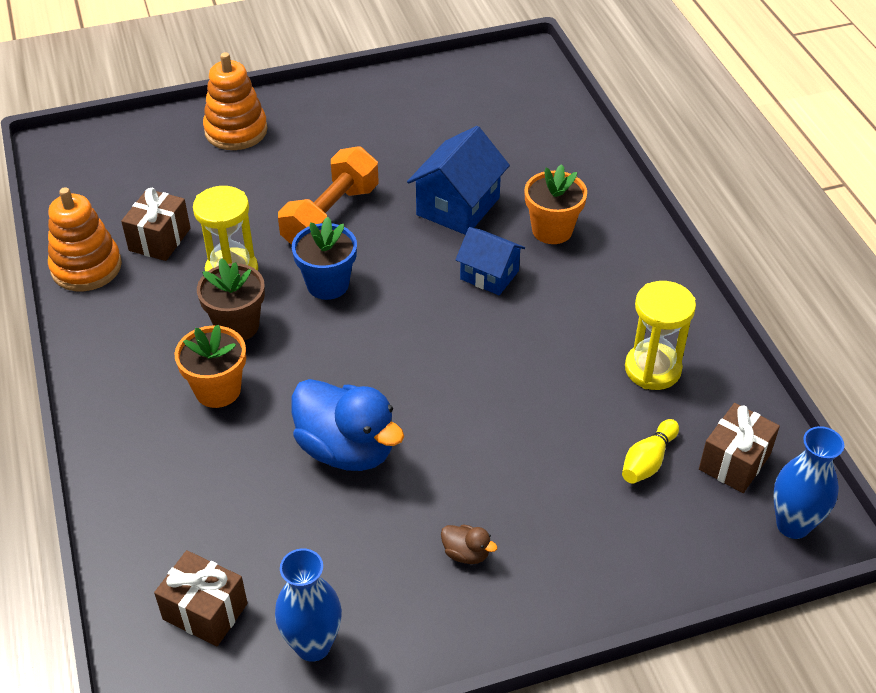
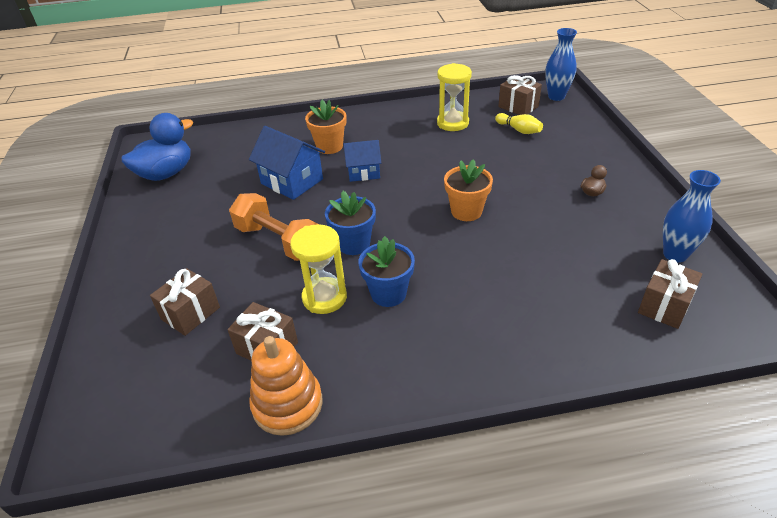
camera: 80 degrees left, 5 degrees down
orange flower pot [175,325,246,408] -> orange flower pot moved to [444,159,493,221]
brown flower pot [197,258,265,341] -> blue flower pot [358,236,415,307]
orange stacking toy [203,52,268,150] -> none
blue duck [291,379,404,471] -> blue duck moved to [121,113,193,181]
blue house [456,227,525,295] -> blue house turned 45 degrees clockwise [344,140,381,182]
none -> brown gift [150,268,220,336]

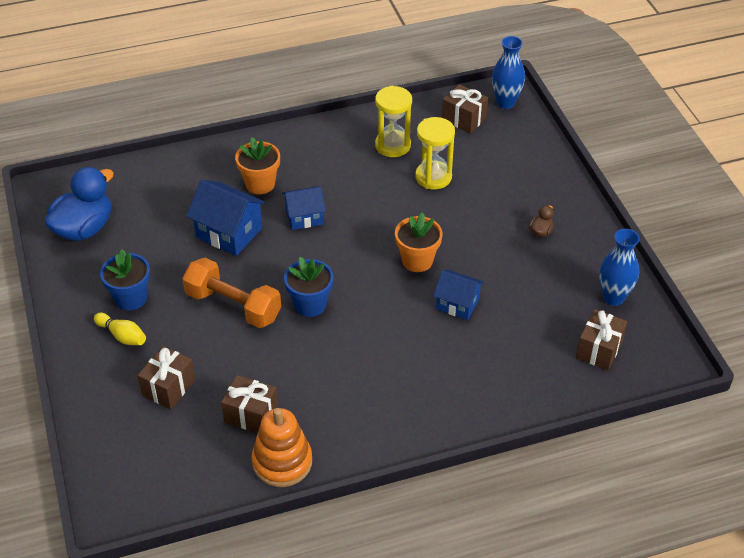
camera: 10 degrees left, 5 degrees up
yellow hourglass [290,224,347,314] -> yellow hourglass moved to [415,117,455,189]
blue flower pot [358,236,415,307] -> blue flower pot moved to [100,249,150,311]
yellow bowling pin [495,113,543,134] -> yellow bowling pin moved to [94,313,146,345]
none -> blue house [433,270,484,320]

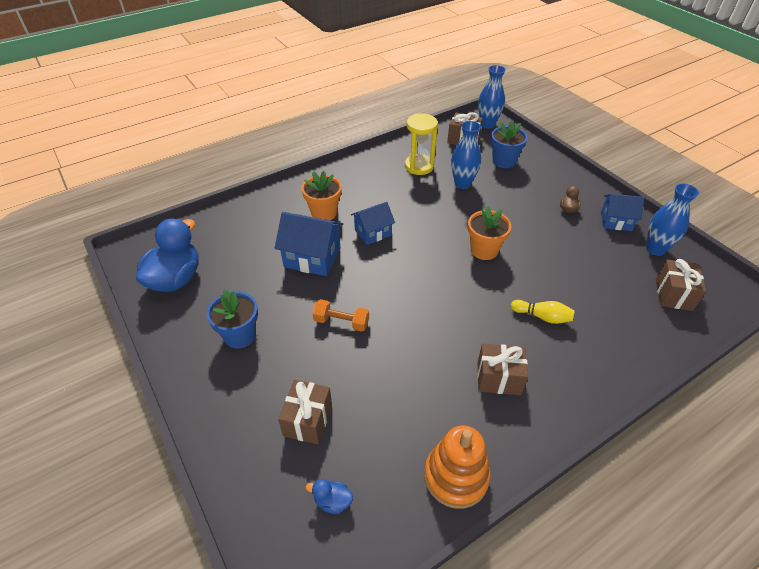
camera: 15 degrees left, 0 degrees up
yellow bowling pin [94,313,146,345] -> yellow bowling pin moved to [511,300,575,324]
orange dumbbell [182,258,281,328] -> orange dumbbell [312,299,369,332], size x0.58
brown gift [221,375,278,433] -> brown gift moved to [477,344,528,395]
blue flower pot [284,257,333,317] -> blue flower pot moved to [491,121,528,168]
yellow hourglass [415,117,455,189] -> blue vase [451,121,481,189]
blue house [433,270,484,320] -> blue house moved to [601,194,644,231]
none -> blue duck [306,479,353,514]

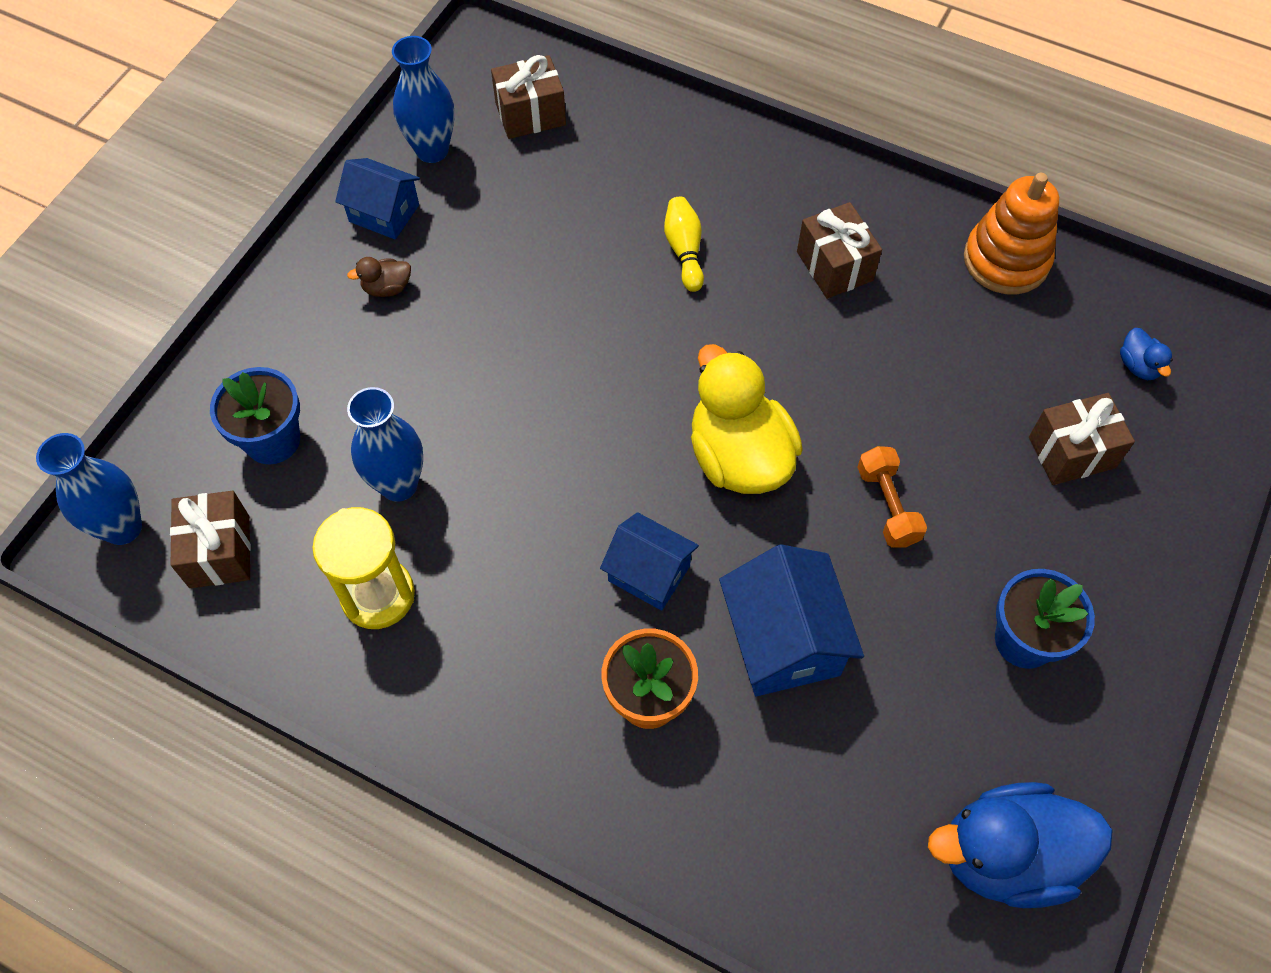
camera: 120 degrees left, 15 degrees up
orange flower pot [468,206,511,260] -> none
blue house [601,194,644,231] -> blue house turned 45 degrees counterclockwise [335,158,420,239]
none -> yellow duck [691,344,803,494]

